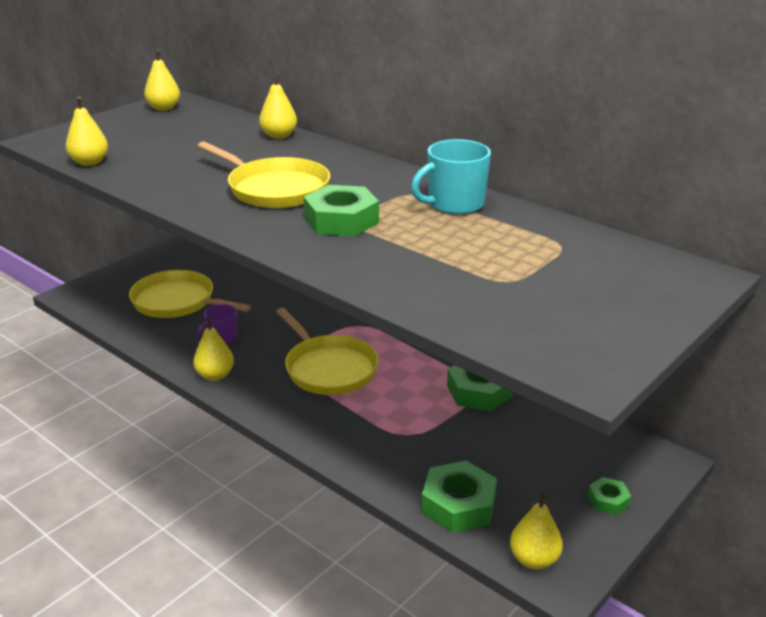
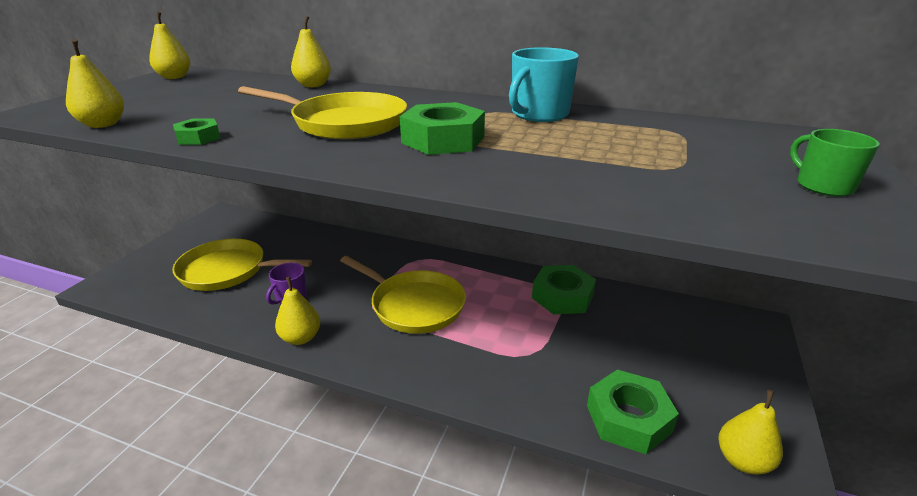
camera: 20 degrees left, 0 degrees up
green nut [588,477,631,515] -> green nut moved to [173,118,220,145]
none -> green mug [790,129,880,197]

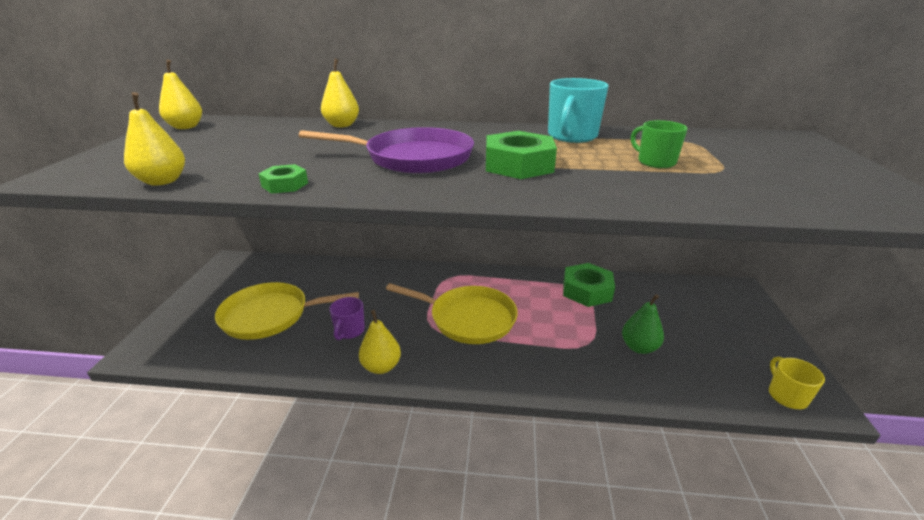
camera: 15 degrees left, 0 degrees up
yellow pan [238,86,407,139] -> purple pan [299,127,474,173]
green nut [587,369,679,454] -> none
yellow pear [718,390,783,475] -> yellow mug [769,357,825,409]
green mug [790,129,880,197] -> green mug moved to [631,120,688,168]
none -> green pear [622,294,664,354]

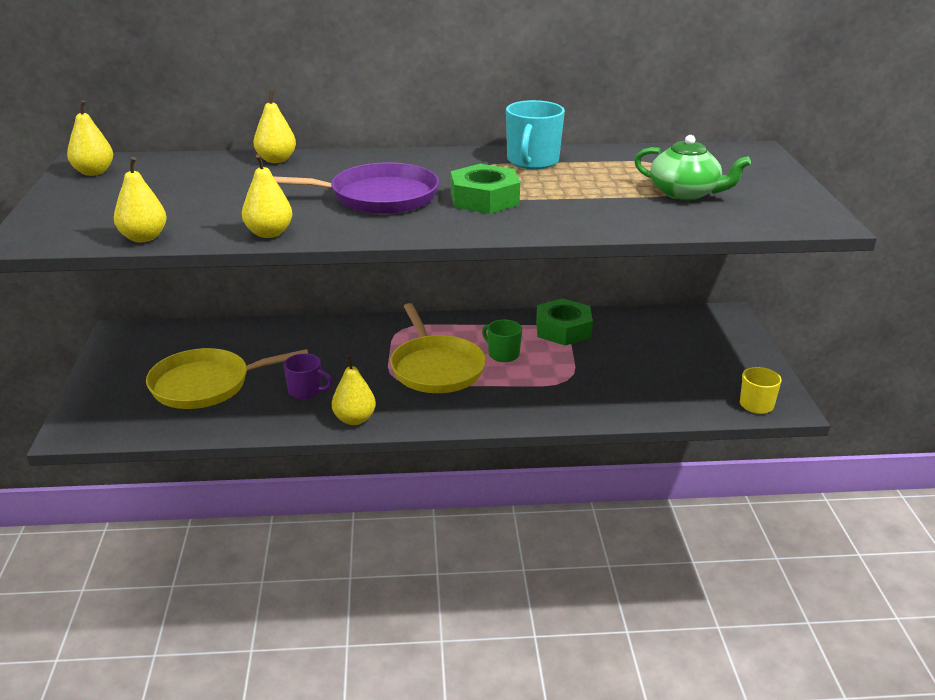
camera: 10 degrees left, 0 degrees up
green nut [259,164,308,194] -> yellow pear [242,154,292,238]
purple mug [329,297,365,340] -> purple mug turned 75 degrees counterclockwise [284,353,333,399]
yellow pan [386,283,518,344] -> yellow pan turned 60 degrees clockwise [390,303,486,393]
green pear [622,294,664,354] -> none
green mug [631,120,688,168] -> green mug moved to [482,320,522,362]
none -> green teapot [634,135,751,200]

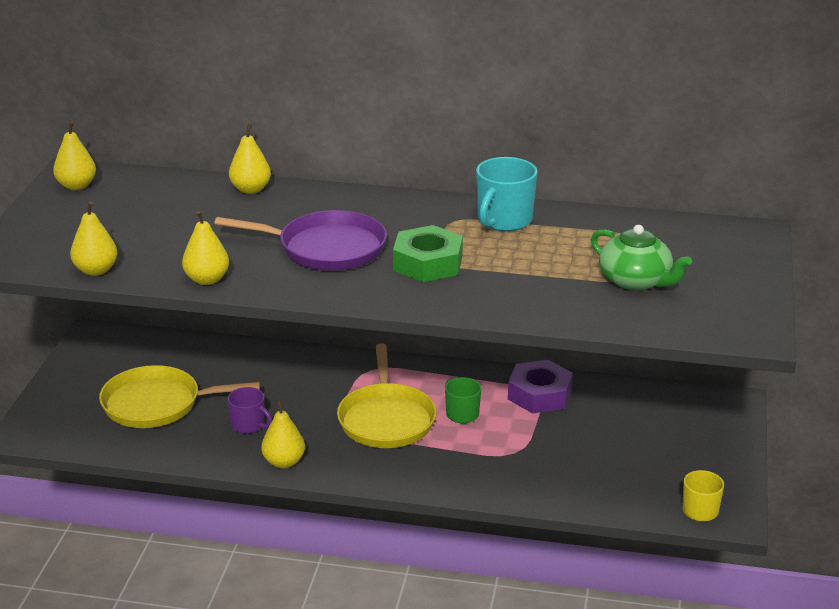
camera: 15 degrees right, 0 degrees up
green nut [536,298,593,346] -> purple nut [508,360,573,414]

